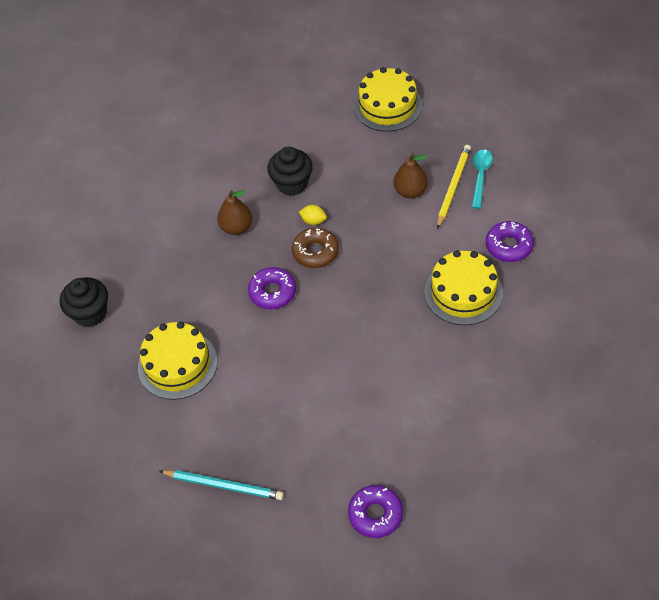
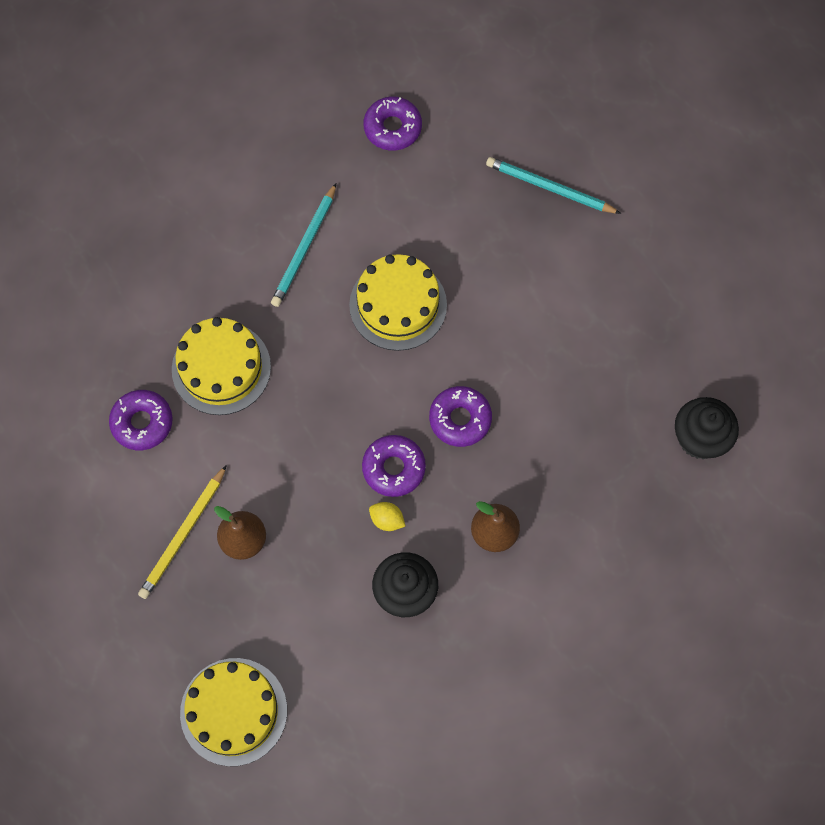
camera: 175 degrees left, 15 degrees up
yellow cake [138,321,217,400] -> yellow cake moved to [349,254,447,351]
brown donut [292,228,339,268] -> purple donut [362,435,426,497]
turquoise spoon [472,150,493,209] -> none
none -> turquoise pencil [271,183,336,307]

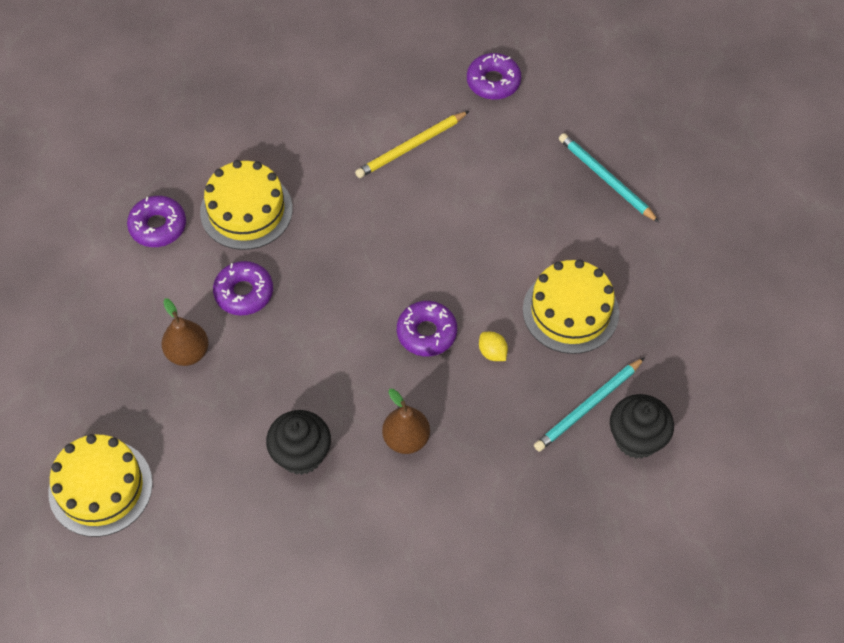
camera: 25 degrees right, 10 degrees down
yellow pencil [138,465,227,599] -> yellow pencil moved to [355,111,469,178]
turquoise pencil [271,183,336,307] -> turquoise pencil moved to [534,357,645,452]
yellow cake [349,254,447,351] -> yellow cake moved to [523,259,619,354]
purple donut [362,435,426,497] -> purple donut moved to [213,261,273,316]
yellow lemon [369,502,405,531] -> yellow lemon moved to [479,332,508,361]

